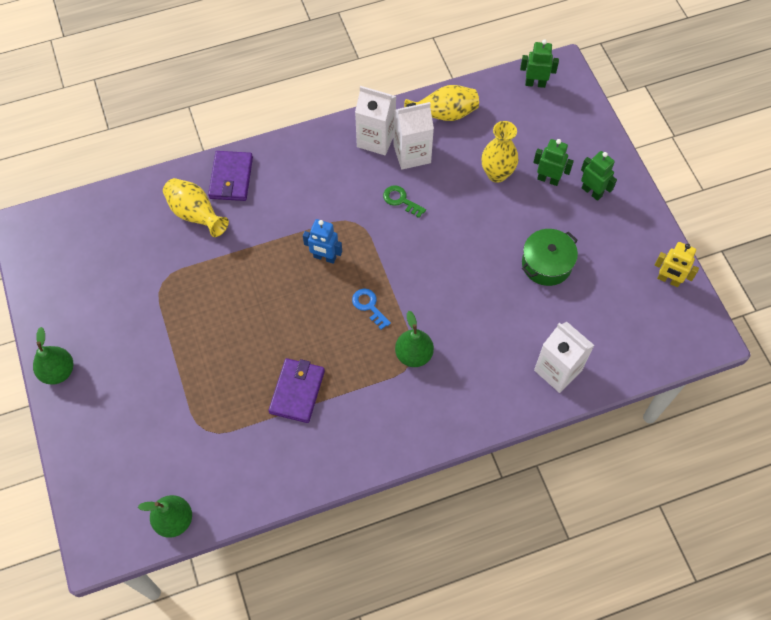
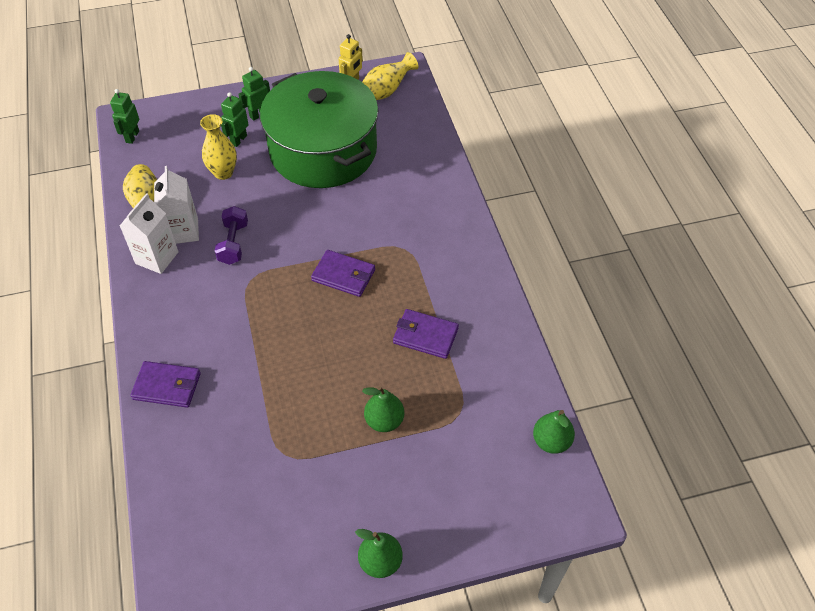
camera: 85 degrees left, 10 degrees down
yellow vase [163,178,229,237] -> yellow vase moved to [362,52,419,100]
blue robot [303,219,342,264] -> none
blue key [352,289,391,330] -> purple wallet [311,250,375,297]
green key [383,185,426,218] -> purple dumbbell [215,206,248,265]
green pear [395,311,434,367] -> green pear moved to [362,386,404,432]
green pot [522,229,578,286] -> green pot [260,71,379,188], size x2.44
white carton [534,322,595,393] -> none

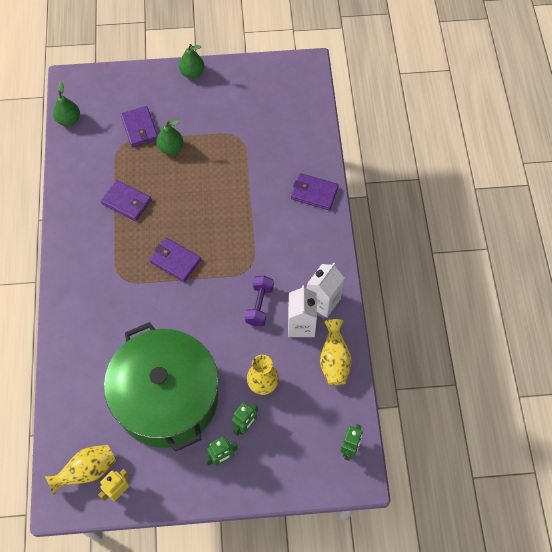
camera: 170 degrees left, 10 degrees up
none -> purple wallet [121,106,158,147]

